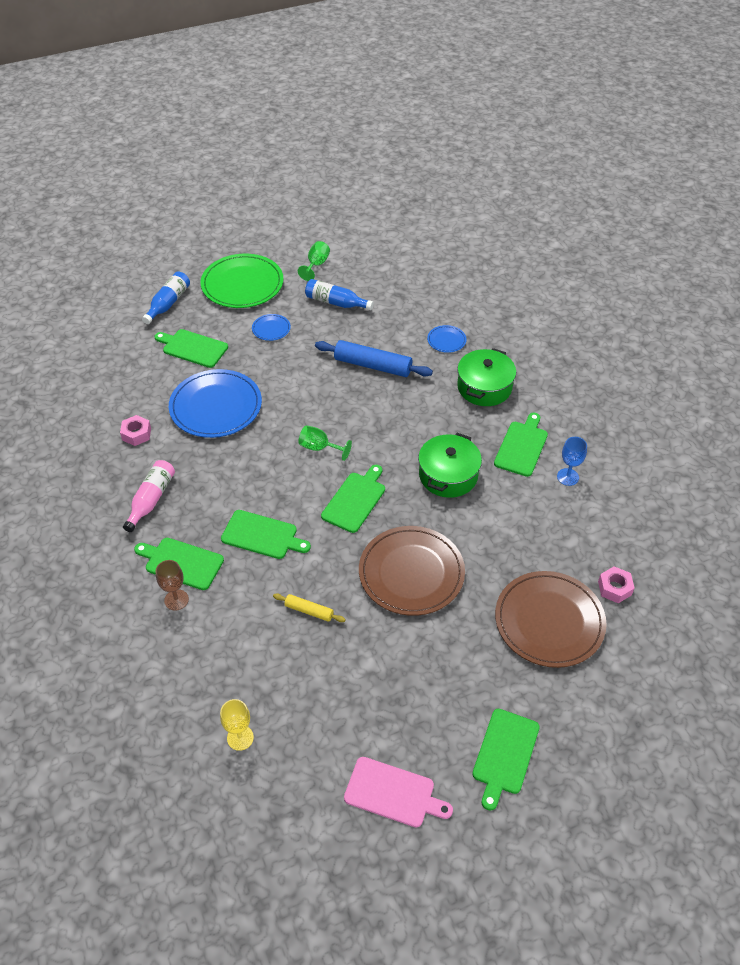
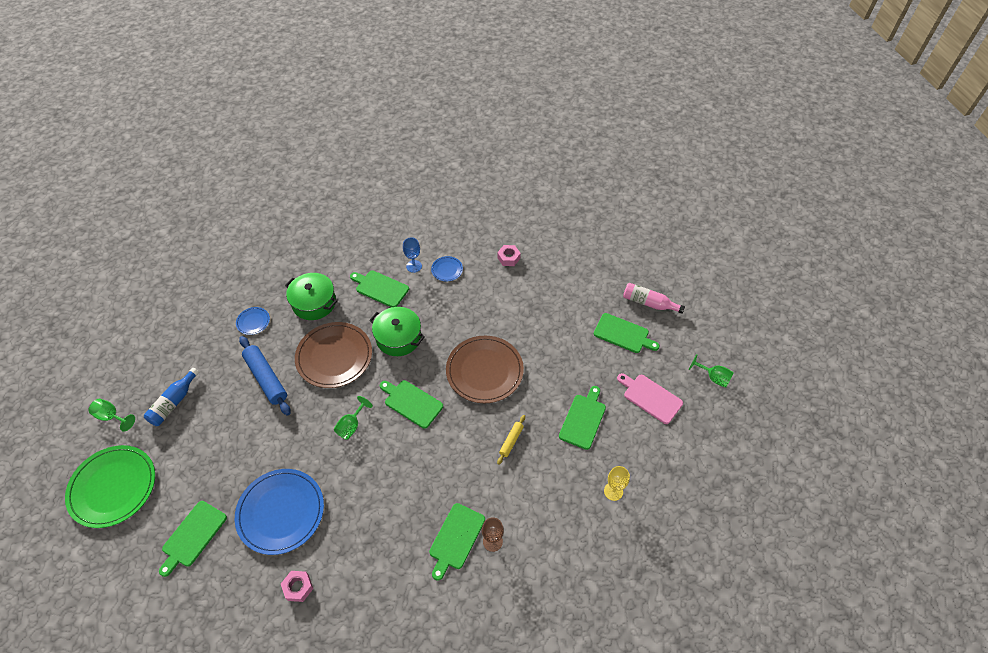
camera: 85 degrees left, 5 degrees up
pink bottle [123,460,175,532] -> pink bottle moved to [623,283,685,314]
blue bottle [142,272,190,324] -> none
green cutting board [221,510,311,559] -> green cutting board moved to [559,386,606,450]
blue plate [252,314,291,341] -> blue plate moved to [431,256,463,281]
blue rolling pin [315,340,433,377] -> blue rolling pin turned 60 degrees counterclockwise [239,336,291,416]
pink cutting board [344,757,453,827] -> pink cutting board turned 75 degrees counterclockwise [617,373,683,424]
brown plate [495,571,607,668] -> brown plate moved to [295,322,372,388]
none -> green goblet [689,354,734,388]

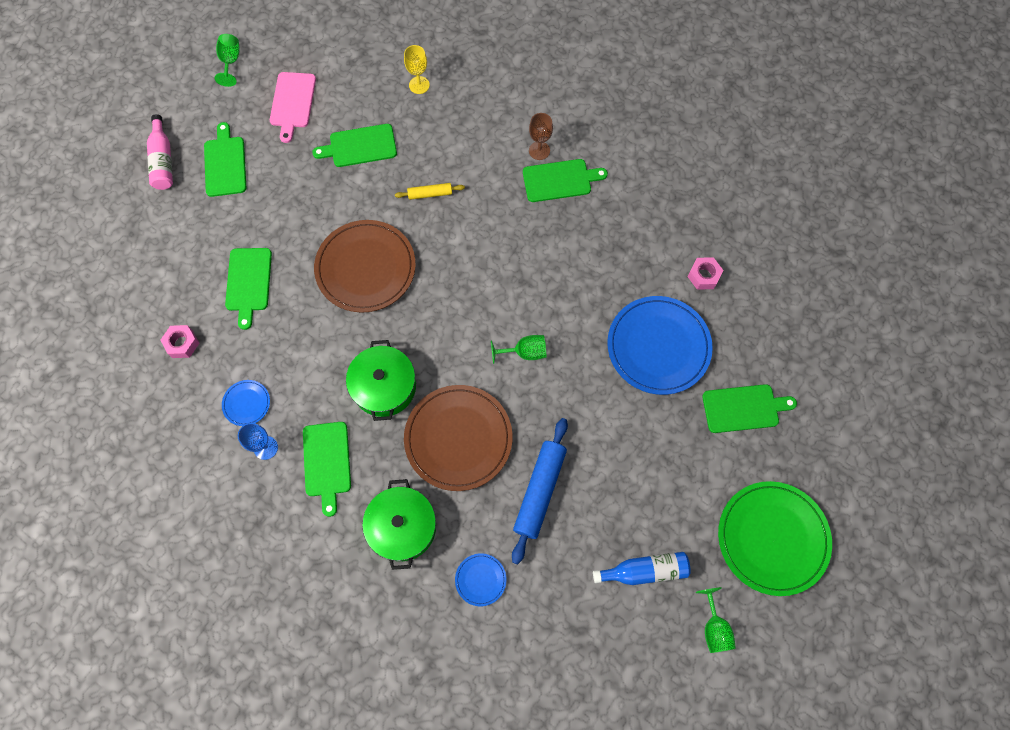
camera: 125 degrees left, 15 degrees up
green cutting board [380,380,443,429] -> green cutting board moved to [225,248,272,330]

